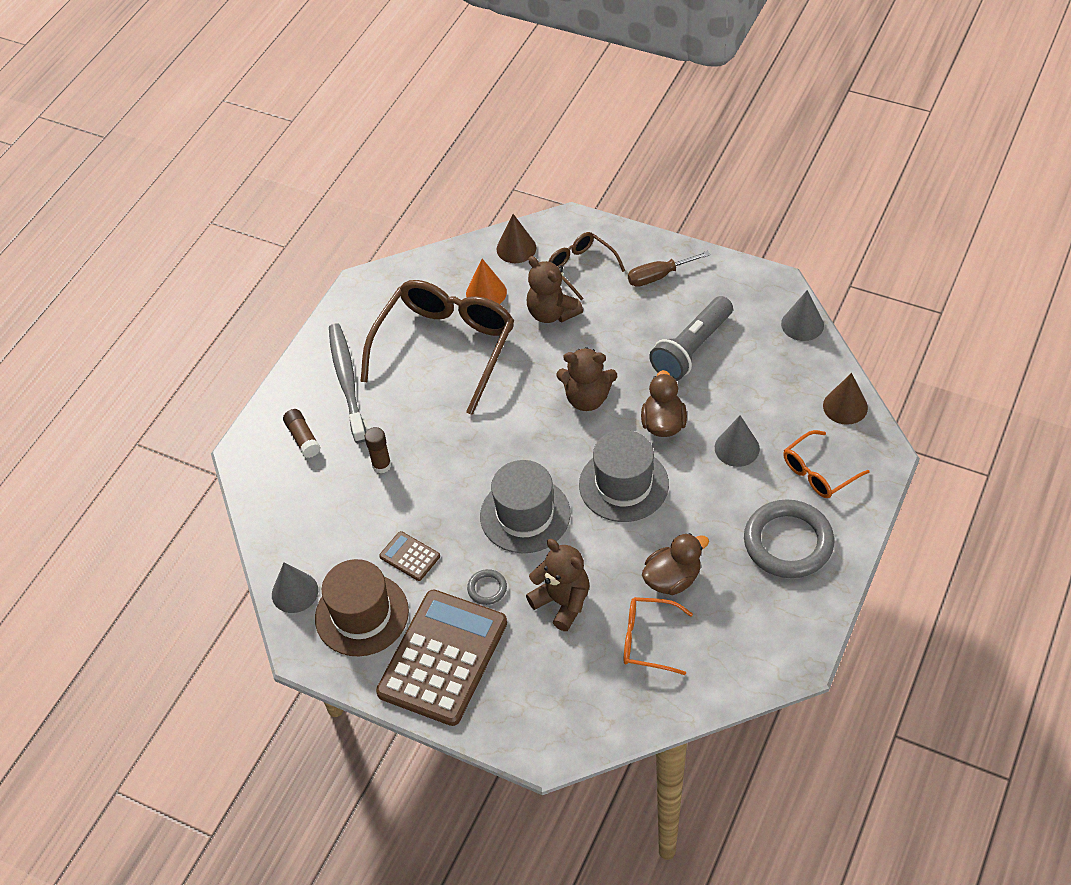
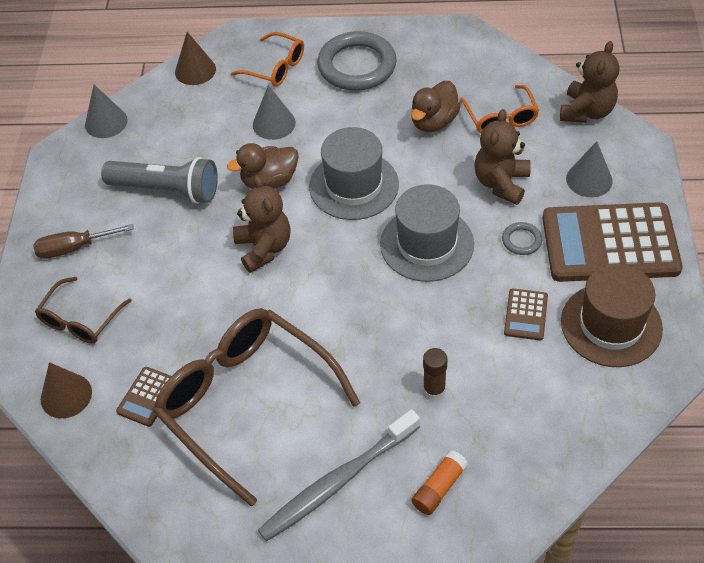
camera: 115 degrees left, 0 degrees up
grey cone [272,563,318,613] -> grey cone moved to [566,141,613,197]
brown glue stick [283,409,320,458] -> orange glue stick [411,450,468,515]
brown glasses [360,280,514,415] -> brown glasses turned 45 degrees clockwise [153,308,360,507]
orange cone [466,259,507,304] -> brown calculator [116,367,171,427]
brown teddy bear [527,256,583,323] -> brown teddy bear moved to [560,41,619,123]
brown screwdriver [628,251,710,287] -> brown screwdriver turned 120 degrees clockwise [33,224,134,259]
brown duck [642,533,709,595] -> brown duck turned 90 degrees counterclockwise [411,81,461,132]

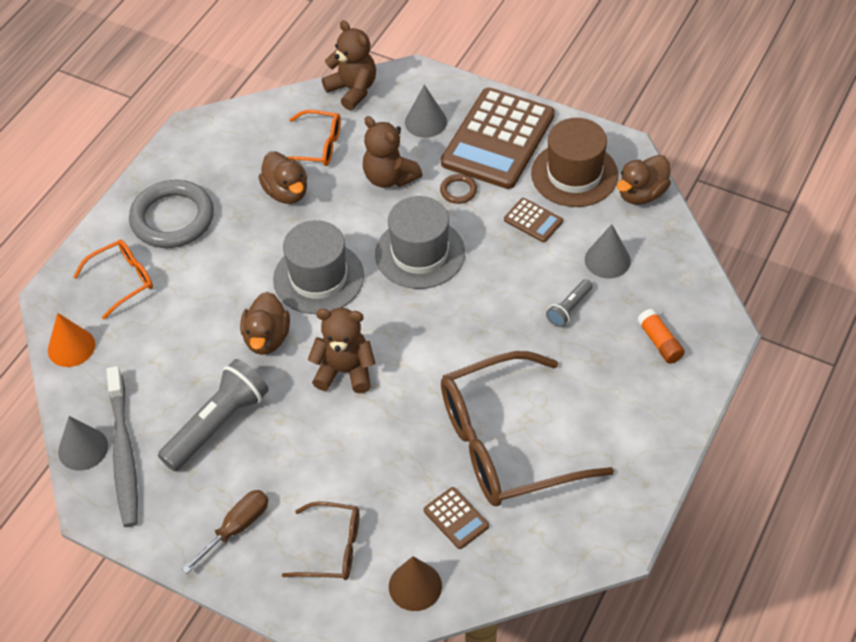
camera: 65 degrees left, 0 degrees up
brown screwdriver [33,224,134,259] -> brown screwdriver turned 150 degrees counterclockwise [182,490,268,573]
brown glasses [35,277,131,344] -> brown glasses turned 45 degrees counterclockwise [282,501,359,580]
brown cone [175,32,216,85] -> orange cone [48,313,95,367]
grey cone [253,85,296,140] -> grey cone moved to [585,224,631,279]
grey toothbrush [258,410,420,541] -> grey toothbrush moved to [106,366,138,527]
brown glue stick [423,348,448,400] -> grey flashlight [546,279,593,327]
grey ring [502,222,542,255] -> brown ring [440,174,477,204]
none -> brown duck [617,155,671,205]

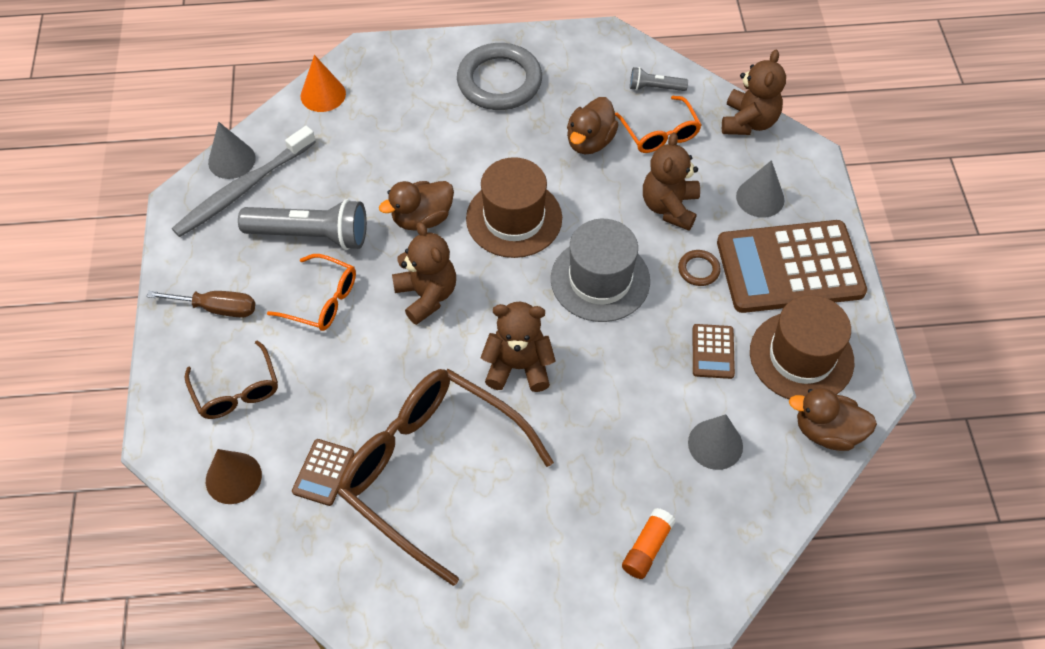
camera: 55 degrees right, 5 degrees up
orange glasses [73,239,153,319] -> orange glasses moved to [267,254,356,331]
grey hat [273,220,364,314] -> brown hat [466,157,562,258]
grey flashlight [546,279,593,327] -> grey flashlight moved to [630,67,688,91]
none -> brown teddy bear [481,302,556,392]

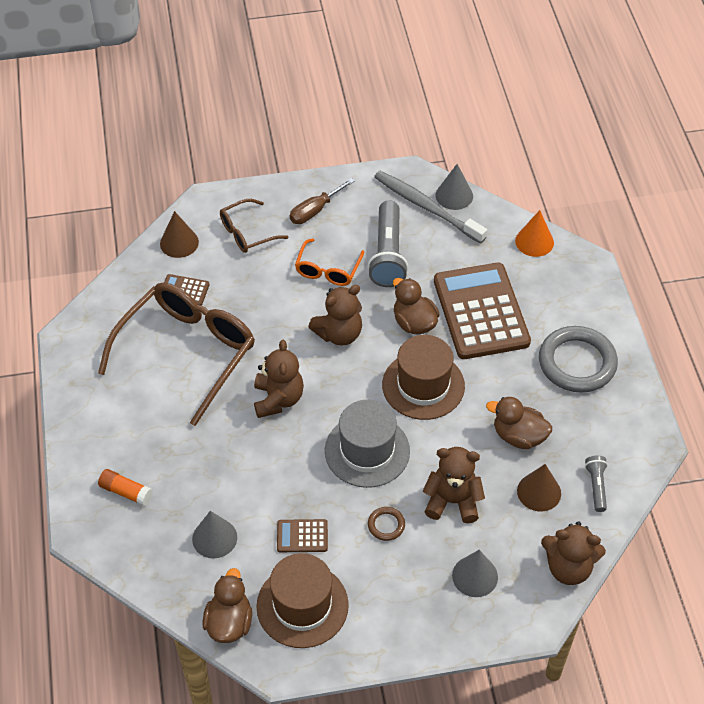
camera: 85 degrees right, 5 degrees down
brown screwdriver [146,291,255,318] -> brown screwdriver turned 45 degrees clockwise [290,178,355,224]
orange glasses [615,96,701,153] -> brown cone [517,464,561,512]
brown calculator [717,220,867,313] -> brown calculator moved to [434,263,531,359]

